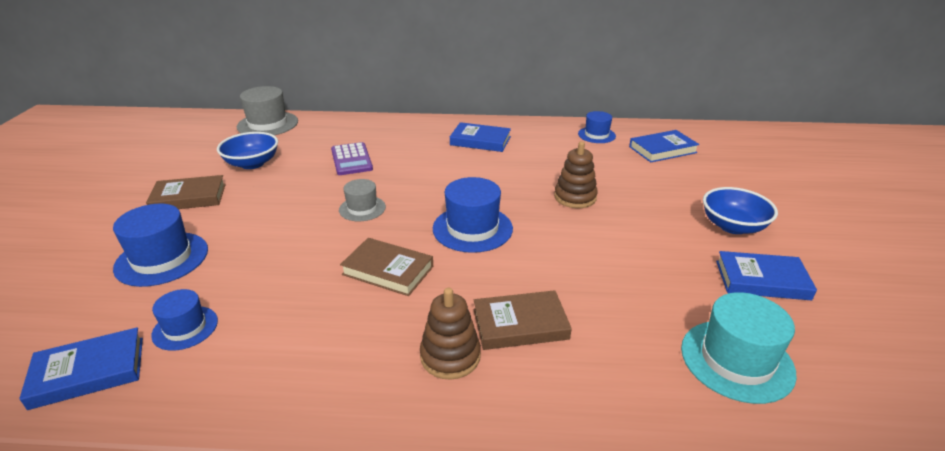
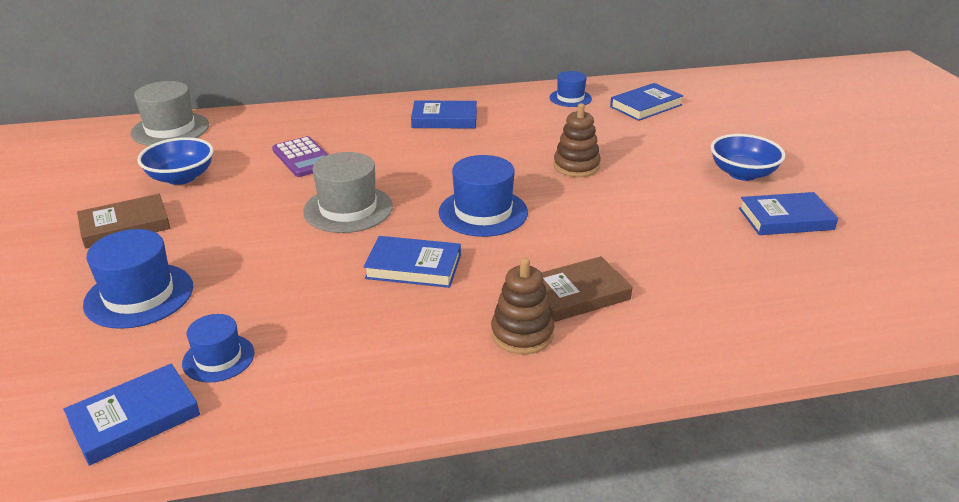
camera: 15 degrees left, 0 degrees up
grey hat [339,179,386,221] -> grey hat [303,152,393,233], size x1.64
brown book [340,238,433,296] -> blue book [364,236,461,288]
turquoise hat [681,292,797,404] -> none

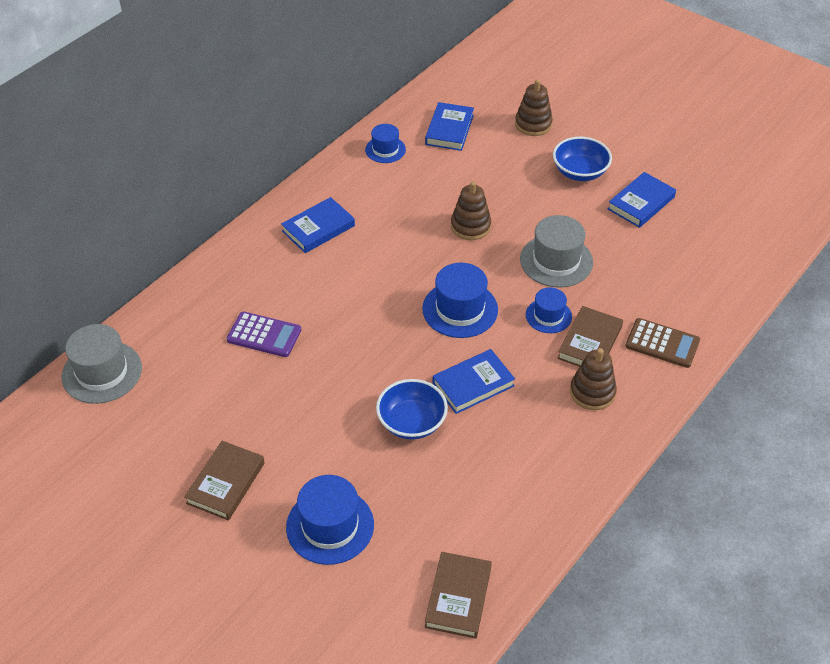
camera: 40 degrees left, 15 degrees up
blue book [63,364,200,466] -> brown book [425,552,492,639]
blue bowl [137,137,214,185] -> blue bowl moved to [376,379,448,440]
blue hat [182,314,255,383] -> blue hat moved to [526,287,572,333]
grey hat [303,152,393,233] -> grey hat moved to [520,215,593,287]
none -> brown stacking toy [515,80,553,136]
none -> brown calculator [625,318,700,368]

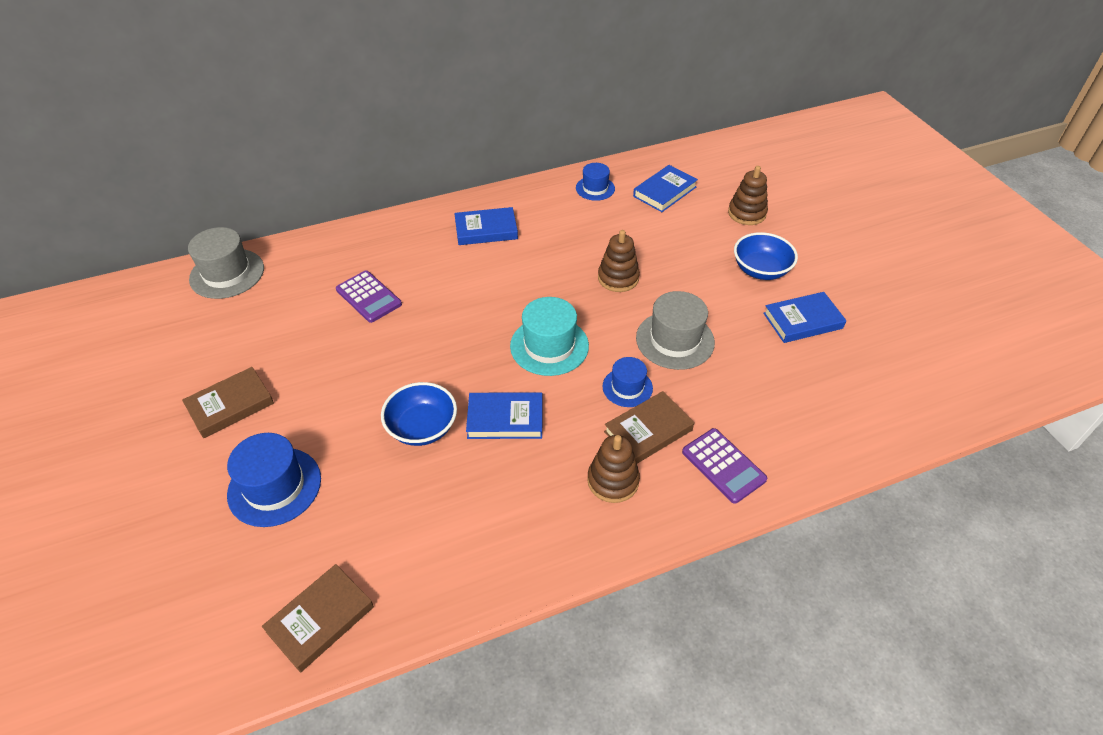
camera: 30 degrees right, 0 degrees up
blue hat [422,263,498,338] -> turquoise hat [510,297,589,376]
brown calculator [625,318,700,368] -> purple calculator [682,428,767,504]

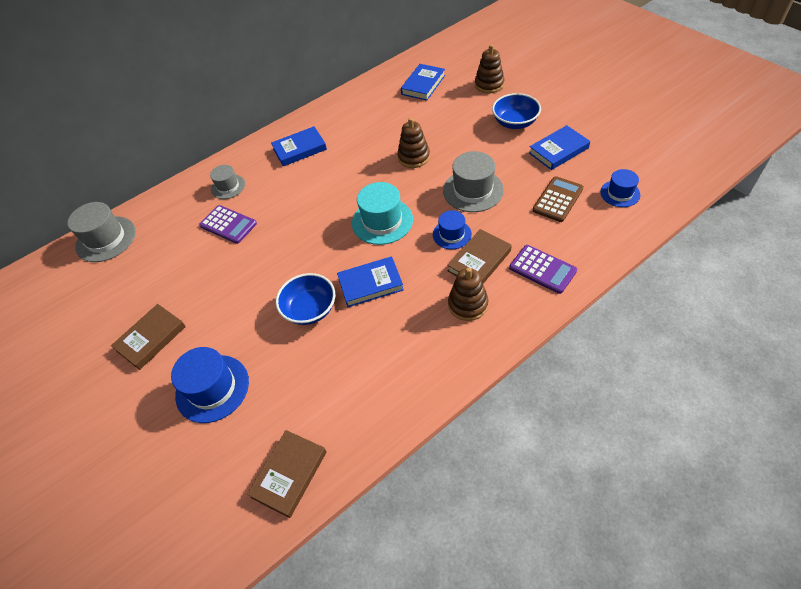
camera: 10 degrees left, 5 degrees up
blue hat [576,163,615,201] -> blue hat moved to [601,169,640,207]
none -> grey hat [210,165,245,199]
none -> brown calculator [533,176,584,222]

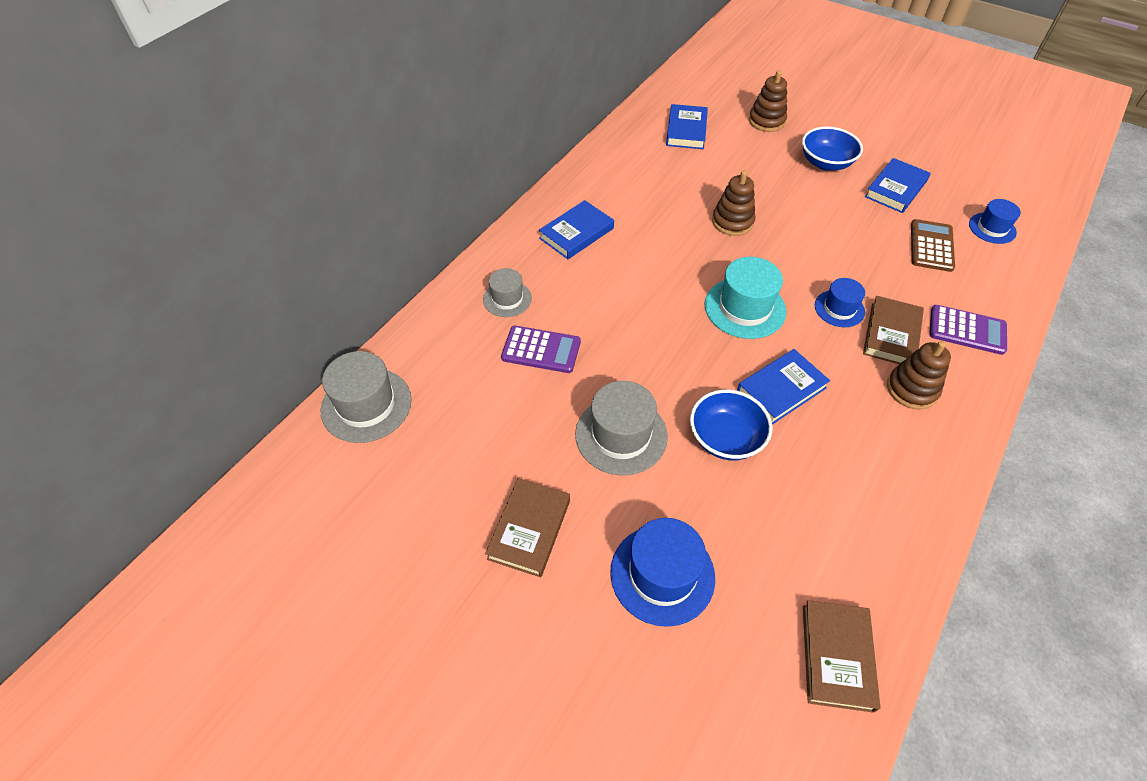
camera: 25 degrees left, 0 degrees up
grey hat [443,151,504,212] -> grey hat moved to [575,381,668,475]

